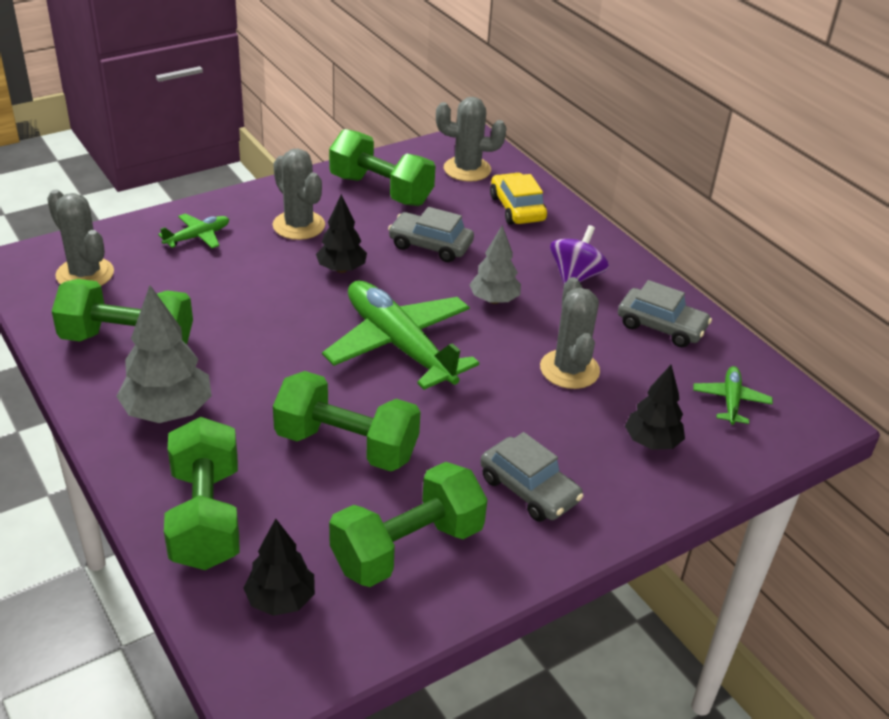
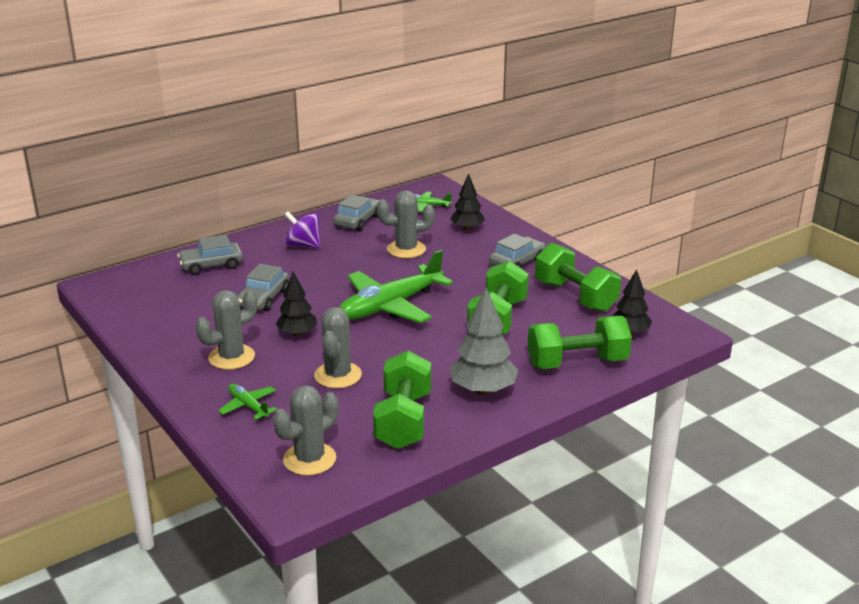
camera: 90 degrees left, 10 degrees down
green dumbbell [329,129,436,206] -> none
grey cactus [436,97,507,182] -> grey cactus moved to [314,307,362,388]
grey tree [469,225,521,304] -> none
yellow car [490,173,547,225] -> grey car [177,235,243,275]

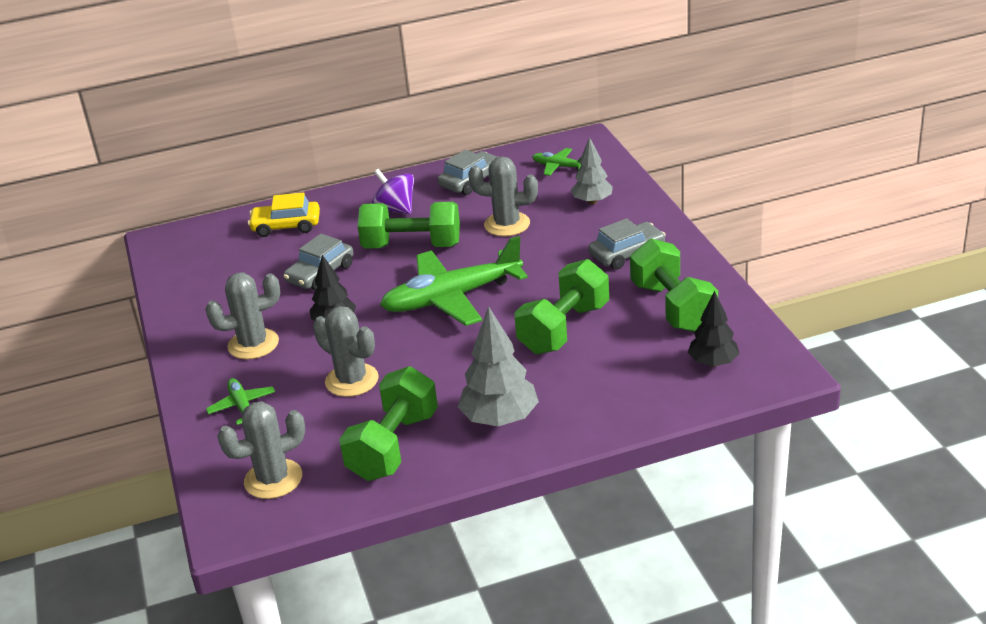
camera: 20 degrees right, 5 degrees up
grey car [177,235,243,275] -> yellow car [248,192,320,237]
grey cactus [314,307,362,388] -> grey cactus turned 75 degrees counterclockwise [313,306,379,397]
black tree [450,173,485,230] -> grey tree [571,137,613,204]
green dumbbell [527,316,632,369] -> green dumbbell moved to [358,202,460,248]

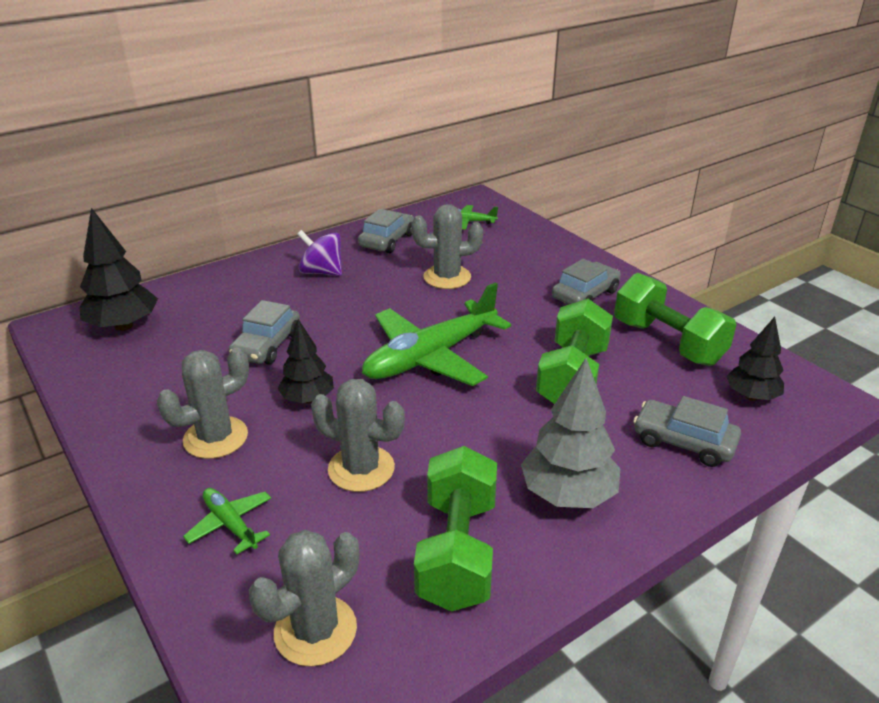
camera: 20 degrees left, 0 degrees up
yellow car [248,192,320,237] -> none
green dumbbell [358,202,460,248] -> none
grey tree [571,137,613,204] -> none
none -> black tree [80,208,158,331]
none -> grey car [633,396,741,467]

